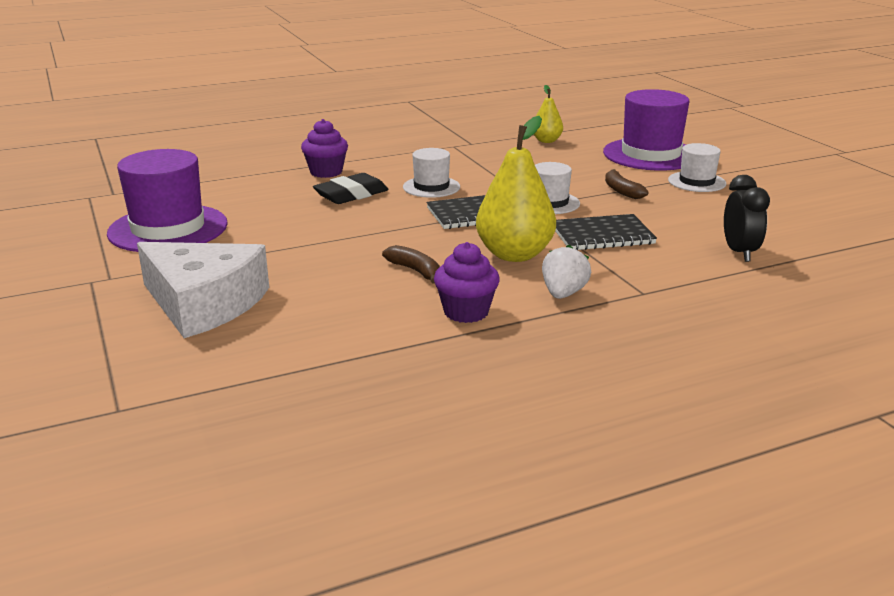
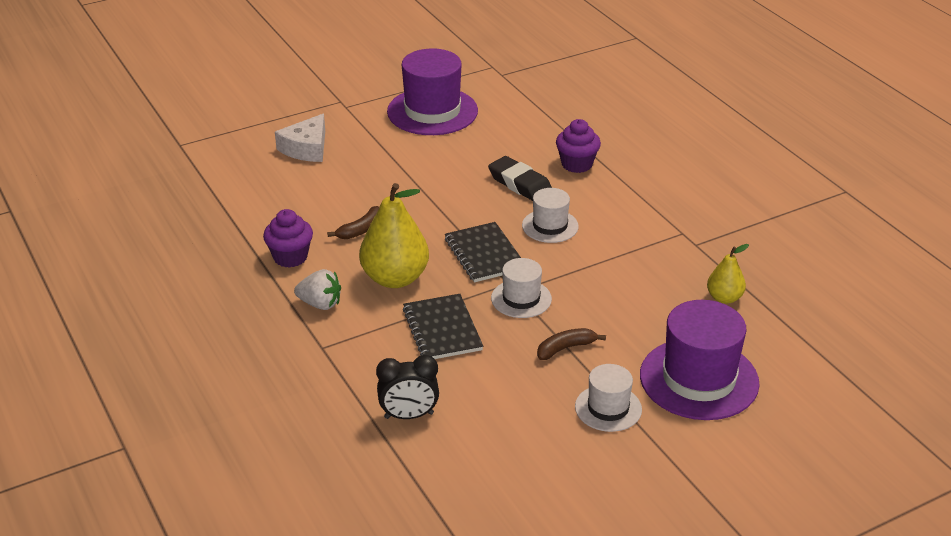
camera: 85 degrees right, 10 degrees up
white cheese [137,242,269,338] -> white cheese [275,114,325,162], size x0.63

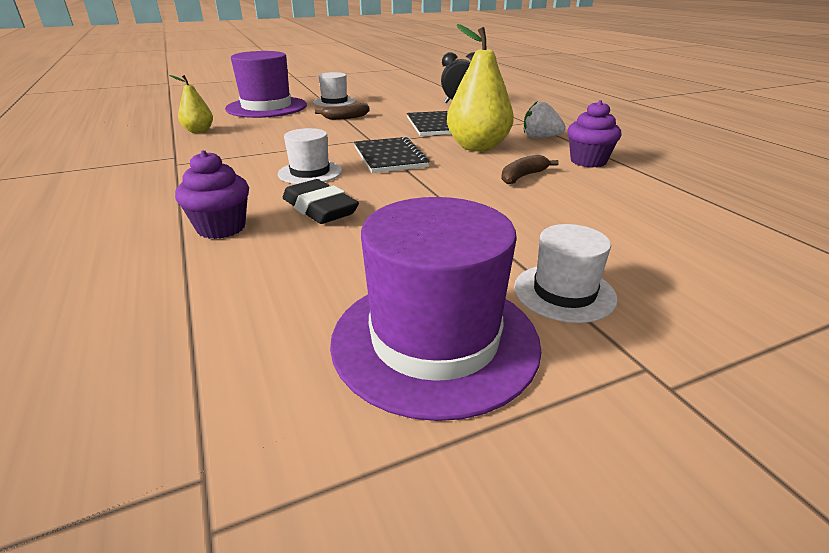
camera: 175 degrees left, 5 degrees down
white cheese [275,114,325,162] -> none
white hat [491,258,552,318] -> white hat moved to [514,224,618,323]

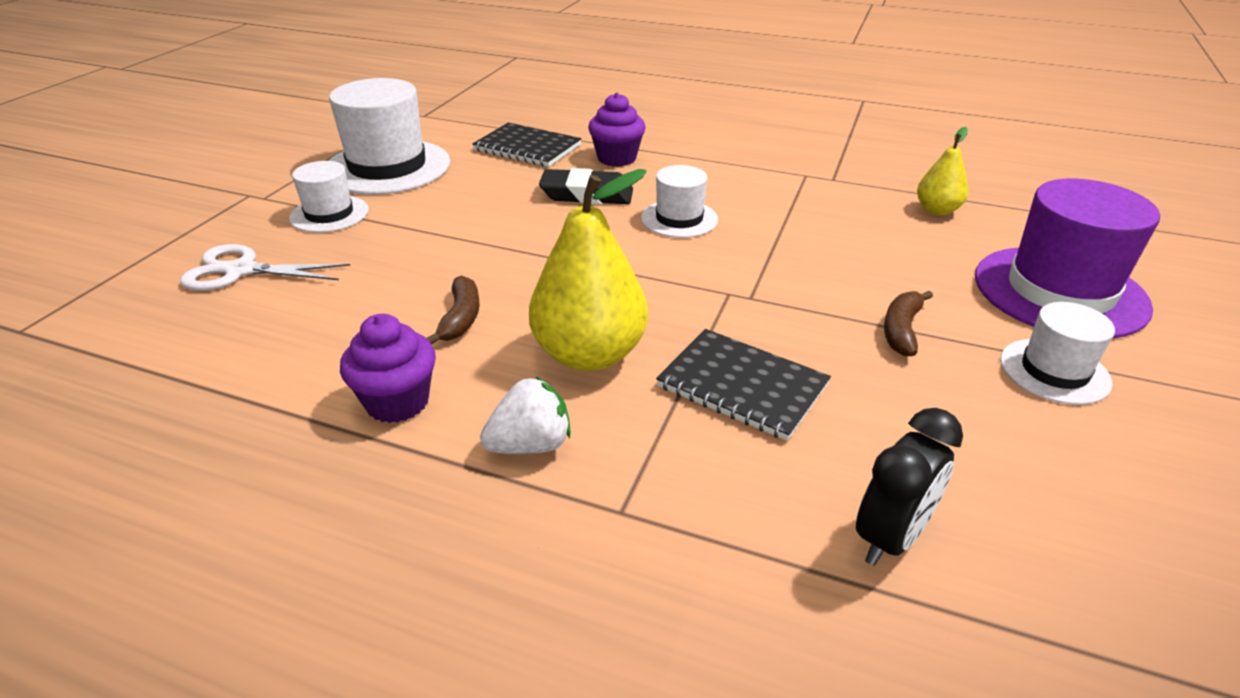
camera: 135 degrees right, 5 degrees up
purple hat [330,197,542,421] -> white hat [328,78,450,195]
black notebook [354,137,429,173] -> black notebook moved to [472,123,582,167]
none -> white scissors [180,244,351,291]

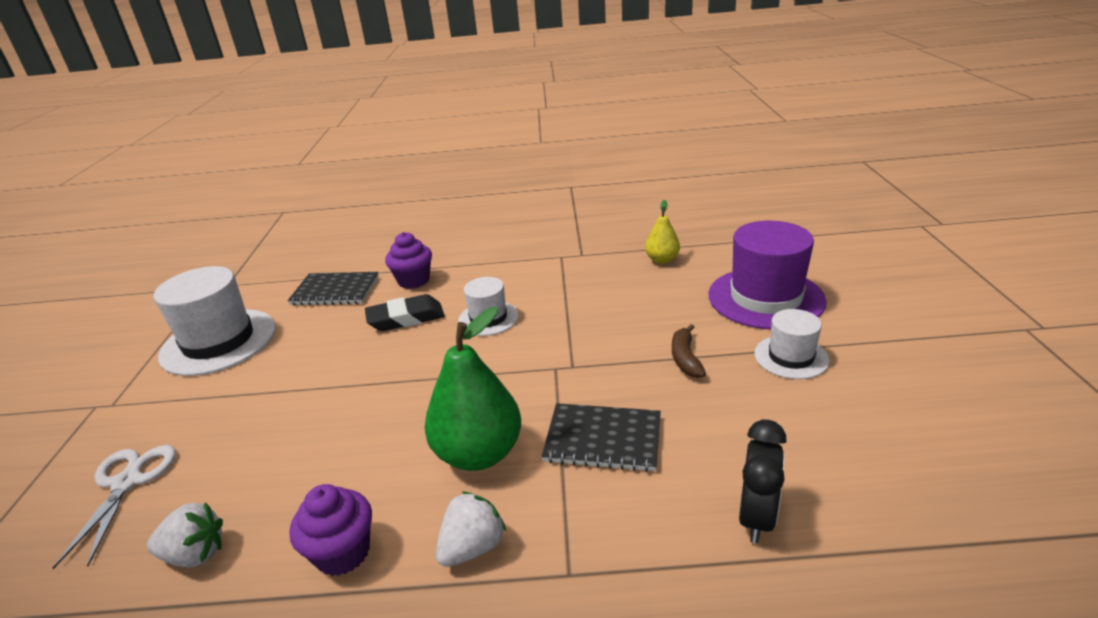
camera: 20 degrees left, 5 degrees down
white scissors [180,244,351,291] -> white scissors turned 105 degrees clockwise [53,445,176,569]
white hat [289,161,369,233] -> none
brown banana [427,275,480,344] -> none
yellow pear [529,169,648,371] -> green pear [424,307,521,471]
none -> white strawberry [147,502,223,568]

